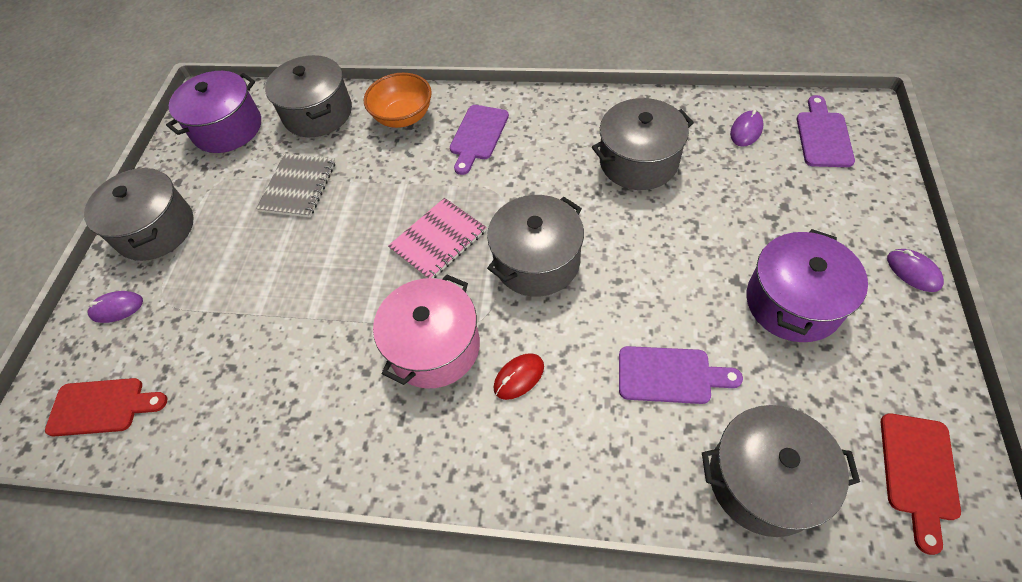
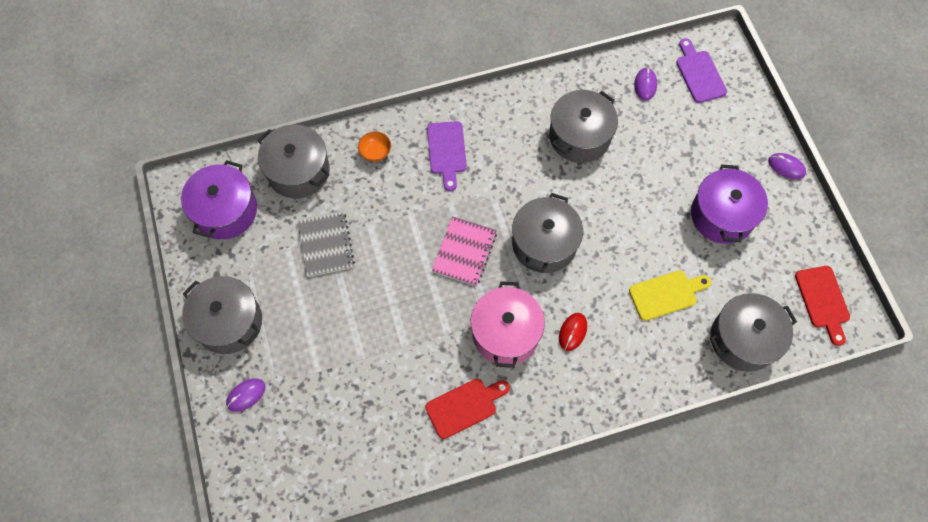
camera: 30 degrees left, 10 degrees up
red cutting board [45,378,167,437] -> red cutting board moved to [425,379,510,439]
orange bowl [364,73,432,128] -> orange bowl [358,131,391,162], size x0.57
purple cutting board [619,346,743,404] -> yellow cutting board [629,270,711,321]

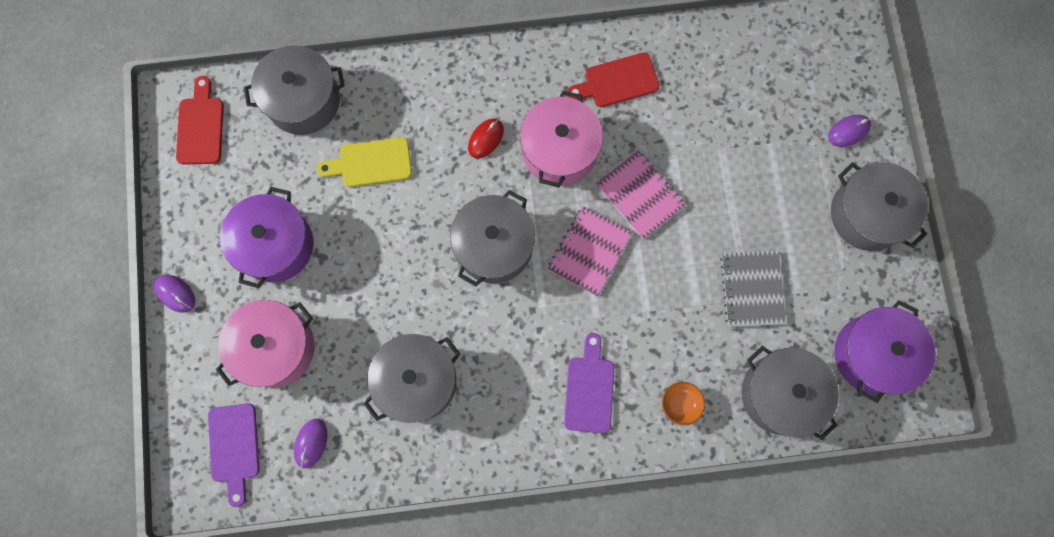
camera: 170 degrees left, 10 degrees up
none -> pink pot [216,300,315,387]
none -> pink notebook [596,151,686,239]

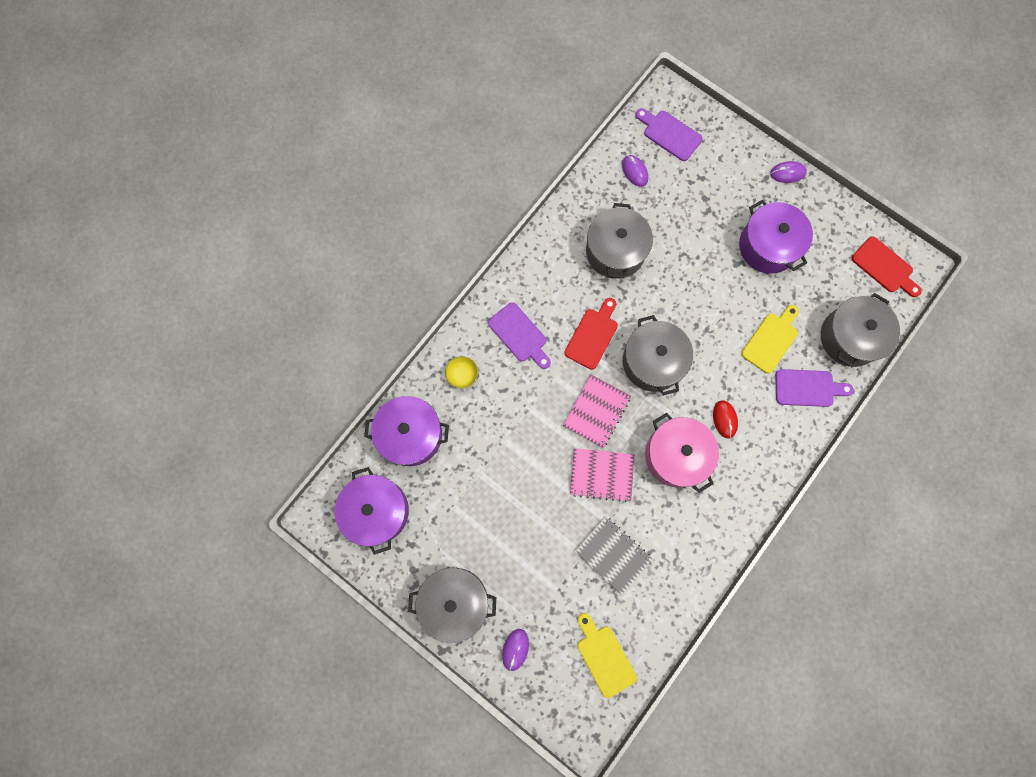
camera: 135 degrees right, 0 degrees up
pink pot [216,300,315,387] -> none
pink notebook [548,206,632,296] -> pink notebook turned 45 degrees clockwise [563,374,631,448]
red cutting board [567,53,660,107] -> red cutting board moved to [564,298,618,370]
orange bowl [662,382,705,425] -> yellow bowl [445,356,478,389]
grey notebook [720,251,786,327] -> grey notebook moved to [574,516,652,595]
grey pot [742,345,839,440] -> purple pot [364,396,449,466]
none -> yellow cutting board [577,613,637,698]
none -> purple cutting board [775,369,853,407]

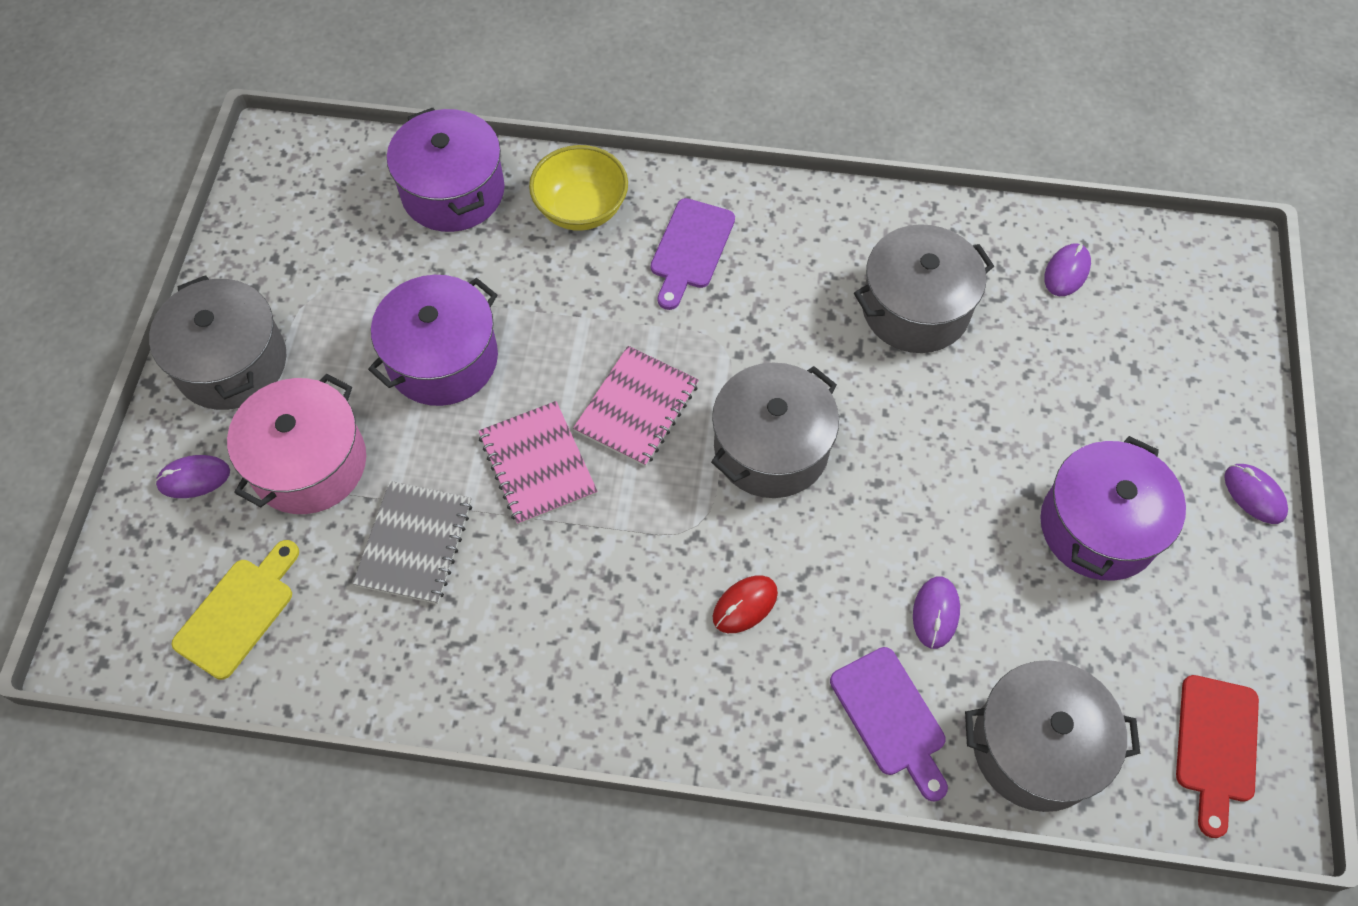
camera: 60 degrees right, 15 degrees down
purple pot [335,467,409,555] -> purple pot moved to [368,275,498,406]
yellow bowl [445,356,478,389] -> yellow bowl [529,145,628,231], size x1.74
pink notebook [563,374,631,448] -> pink notebook turned 60 degrees counterclockwise [573,346,699,467]
red cutting board [564,298,618,370] -> none
purple cutting board [635,108,703,161] -> none
pink pot [645,413,719,493] -> pink pot moved to [227,374,366,514]
yellow cutting board [741,305,799,373] -> purple mouse [913,577,960,649]

